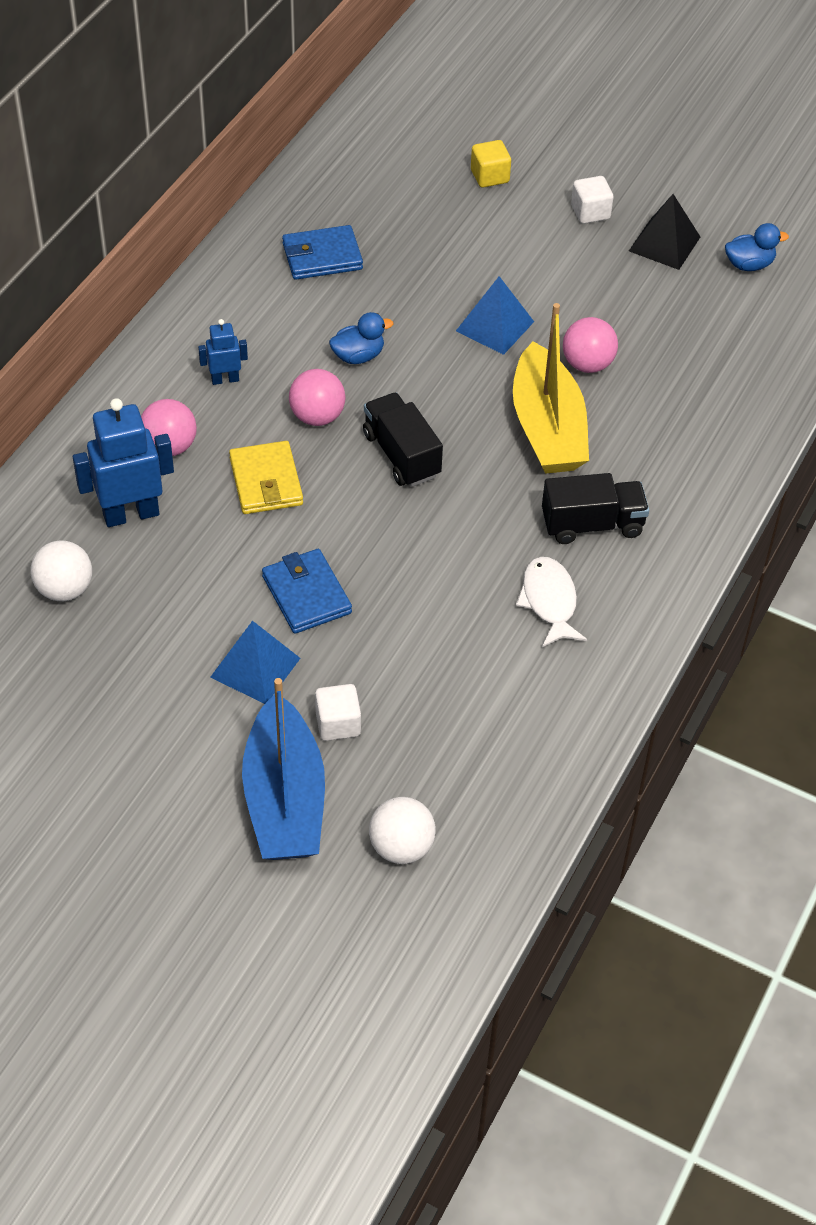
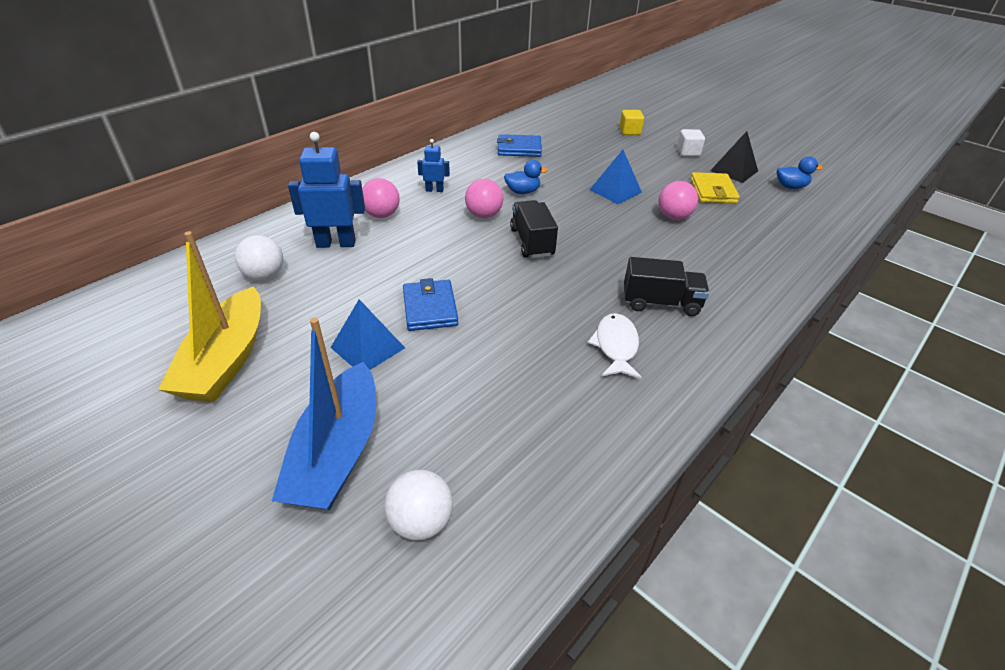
camera: 15 degrees right, 10 degrees down
yellow wallet [229,441,303,514] -> yellow wallet moved to [691,172,740,203]
white cube [315,684,361,741] -> none
yellow boat [513,303,589,474] -> yellow boat moved to [158,231,261,402]

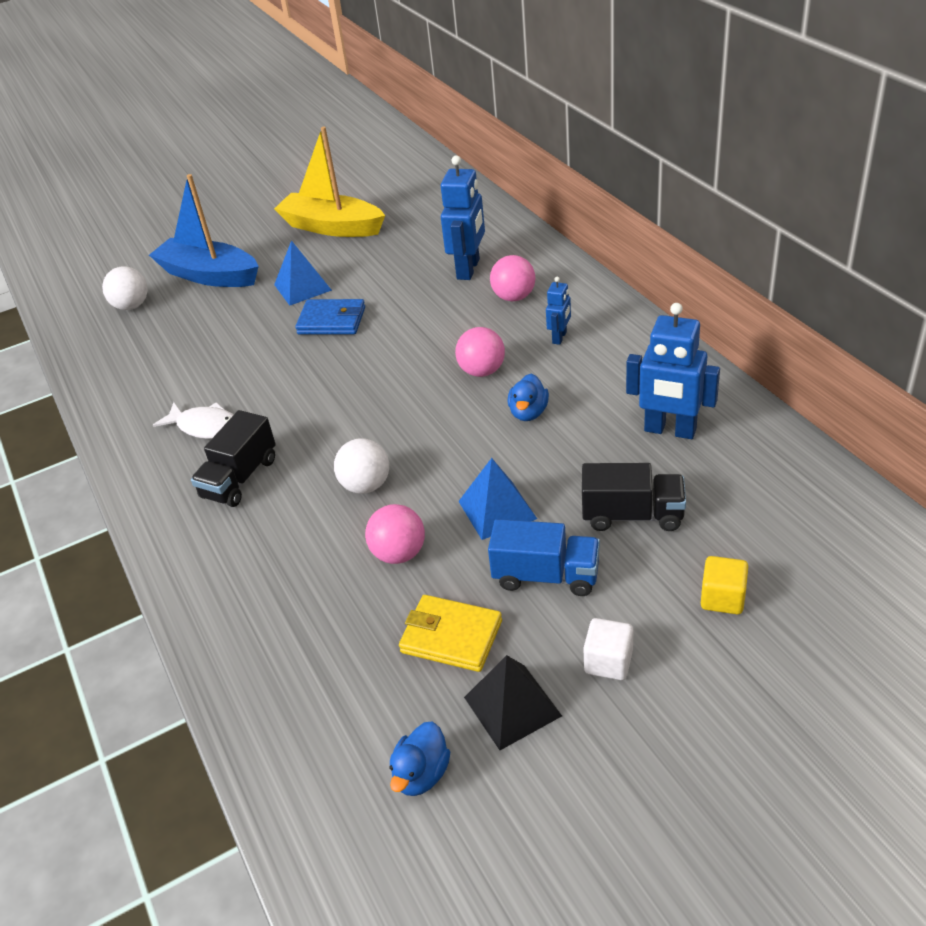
camera: 115 degrees right, 0 degrees up
white ball [235,235,283,280] -> white ball moved to [334,439,389,494]
blue wallet [497,134,542,157] -> blue robot [626,303,720,439]
black truck [510,200,558,258] -> black truck moved to [582,463,686,531]
none -> blue truck [488,519,600,596]

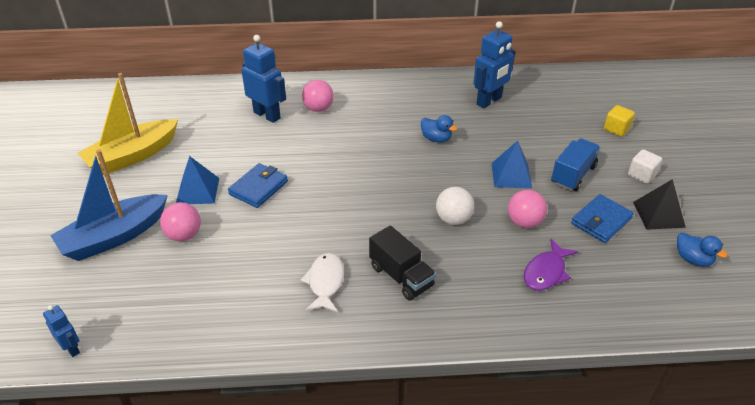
camera: 70 degrees left, 0 degrees up
white ball [102,266,148,310] -> none
white fish [153,402,234,439] -> white fish turned 45 degrees counterclockwise [300,253,344,312]
yellow wallet [399,595,502,672] -> blue wallet [571,194,634,243]
pink ball [455,327,505,377] -> pink ball moved to [160,202,201,241]
blue robot [546,277,571,345] -> blue robot moved to [43,305,80,357]
black truck [582,463,686,531] -> none
none -> purple fish [524,239,578,291]

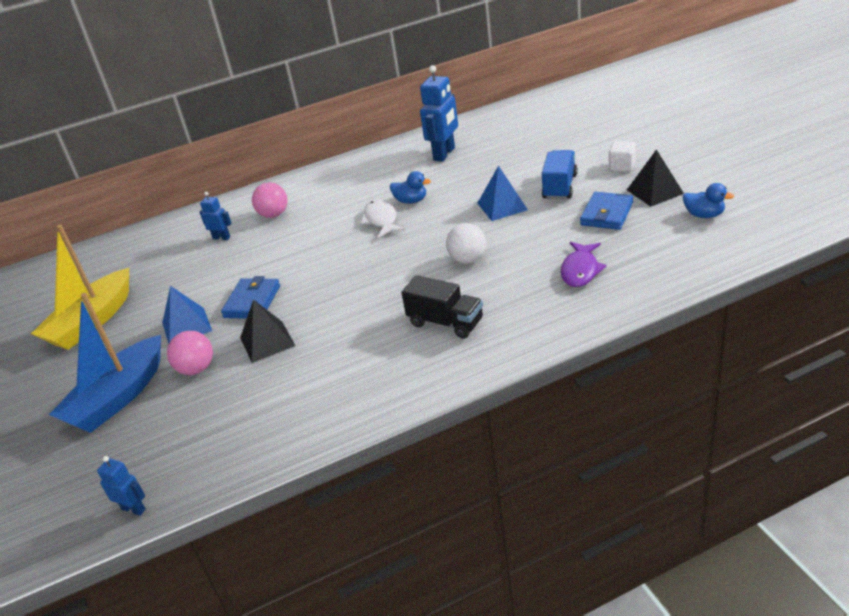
camera: 15 degrees left, 5 degrees down
blue robot [241,35,286,123] -> blue robot [200,192,232,240], size x0.53
white fish [300,253,344,312] -> white fish moved to [361,200,405,238]
pink ball [508,190,547,228] -> none
yellow cube [604,105,635,137] -> none
none -> black pyramid [240,299,295,363]

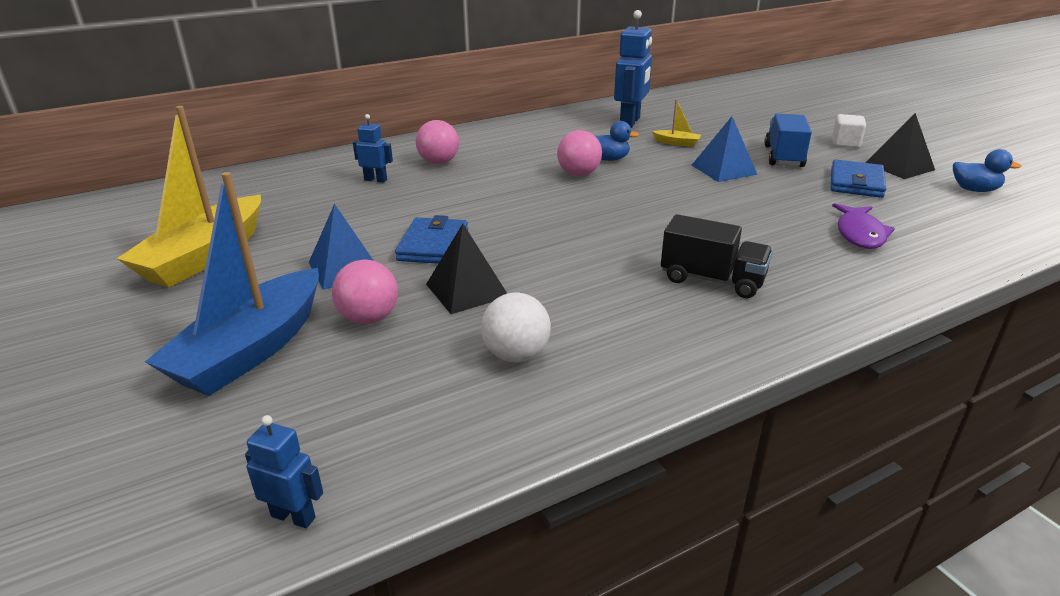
camera: 10 degrees left, 5 degrees down
white fish [361,200,405,238] -> pink ball [557,130,602,176]
white ball [446,223,486,264] -> white ball moved to [481,293,551,362]
none -> yellow boat [652,99,701,147]

